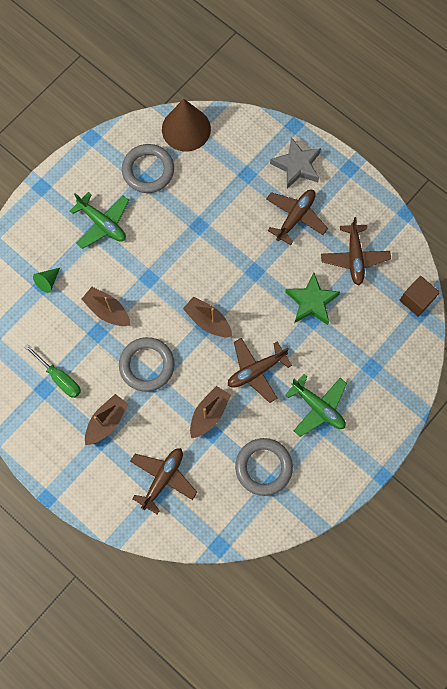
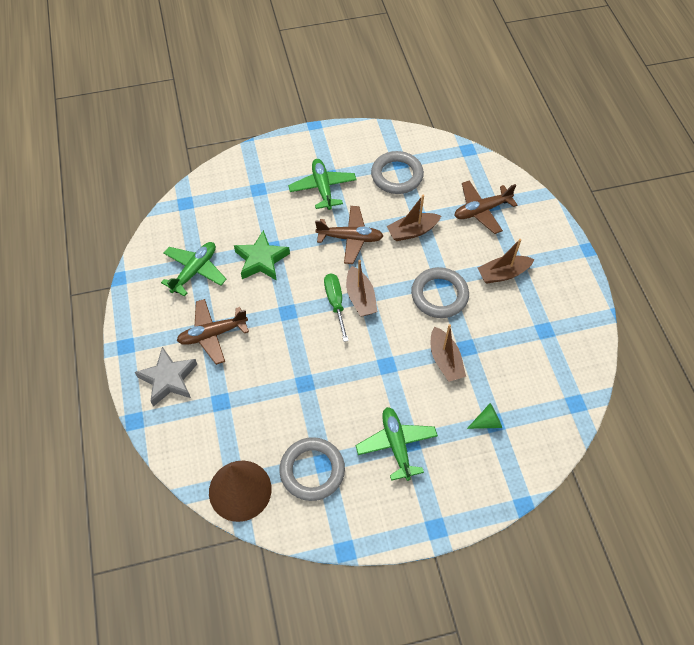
camera: 145 degrees left, 15 degrees down
green screwdriver [24,344,81,398] -> green screwdriver moved to [324,273,349,342]
brown plane [321,217,391,285] -> green plane [161,242,227,297]
brown cube [399,276,440,317] -> none

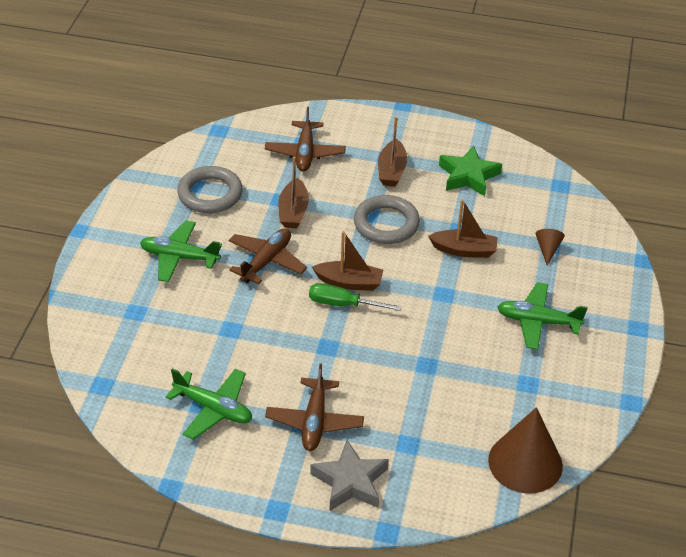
camera: 65 degrees left, 15 degrees down
green plane [161,242,227,297] -> green plane turned 150 degrees clockwise [165,368,252,440]
green star [234,230,290,281] -> green star moved to [439,146,502,196]
grey ring [280,437,345,501] -> none
green cone [467,403,502,429] -> brown cone [536,229,565,265]

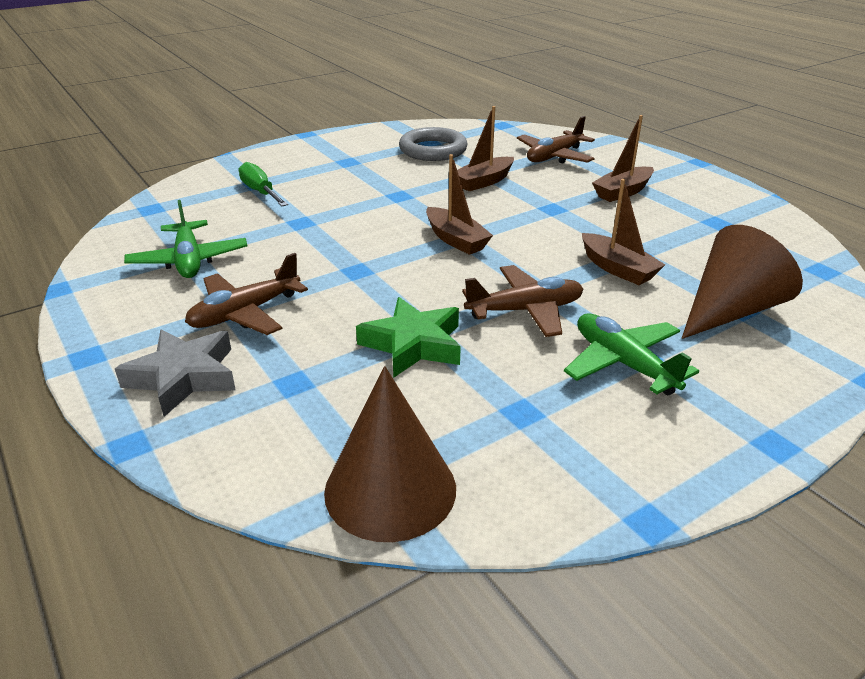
camera: 45 degrees right, 10 degrees down
green plane [140,220,222,282] -> none
brown plane [228,228,307,284] -> brown plane moved to [462,265,583,337]
green screwdriver [309,283,402,311] -> green screwdriver moved to [239,162,288,206]
grey ring [354,195,420,244] -> none
green star [439,146,502,196] -> green star moved to [356,297,461,378]
brown cone [536,229,565,265] -> brown cone [682,225,803,339], size x2.21

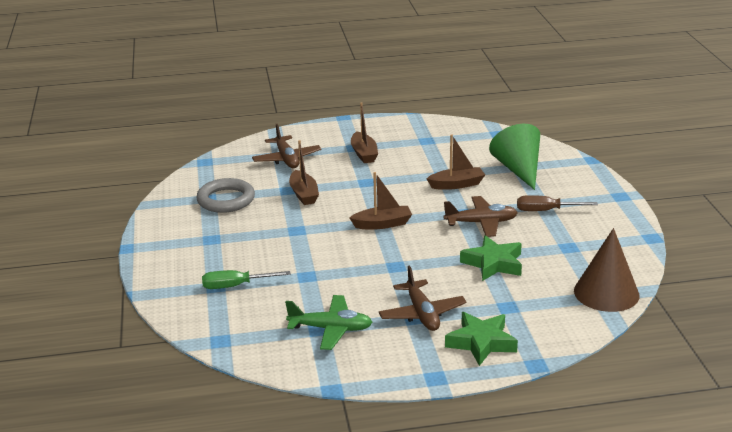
camera: 65 degrees left, 5 degrees down
grey star [115,329,236,417] -> green star [445,312,518,366]
brown plane [462,265,583,337] -> brown plane turned 75 degrees clockwise [443,196,518,237]
green plane [564,313,699,395] -> brown screwdriver [517,195,598,211]
brown cone [682,225,803,339] -> green cone [489,124,540,190]

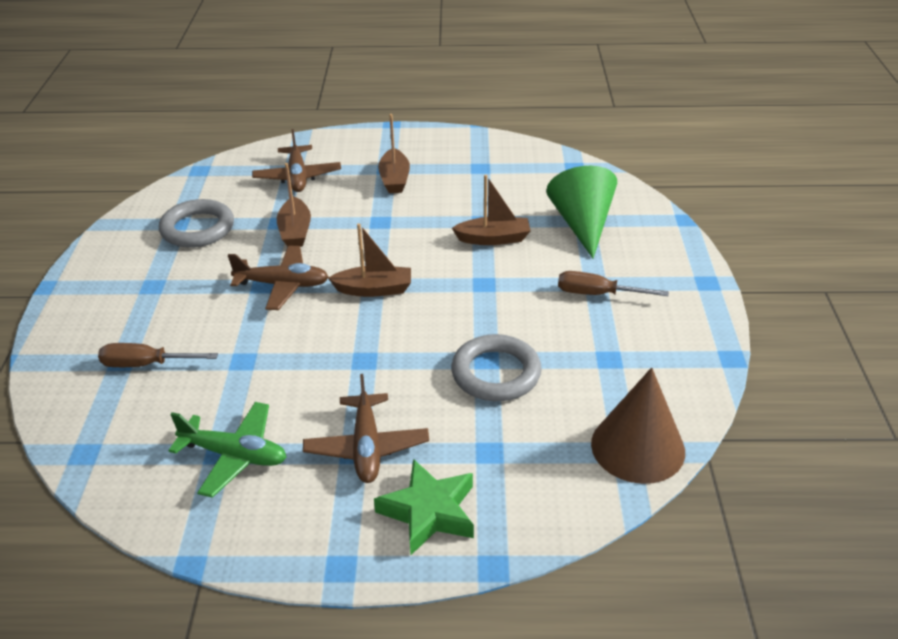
camera: 10 degrees right, 10 degrees up
green screwdriver [202,270,291,289] -> brown screwdriver [98,343,218,367]
brown plane [443,196,518,237] -> brown plane moved to [228,246,329,310]
green star [460,235,522,281] -> grey ring [451,334,542,401]

